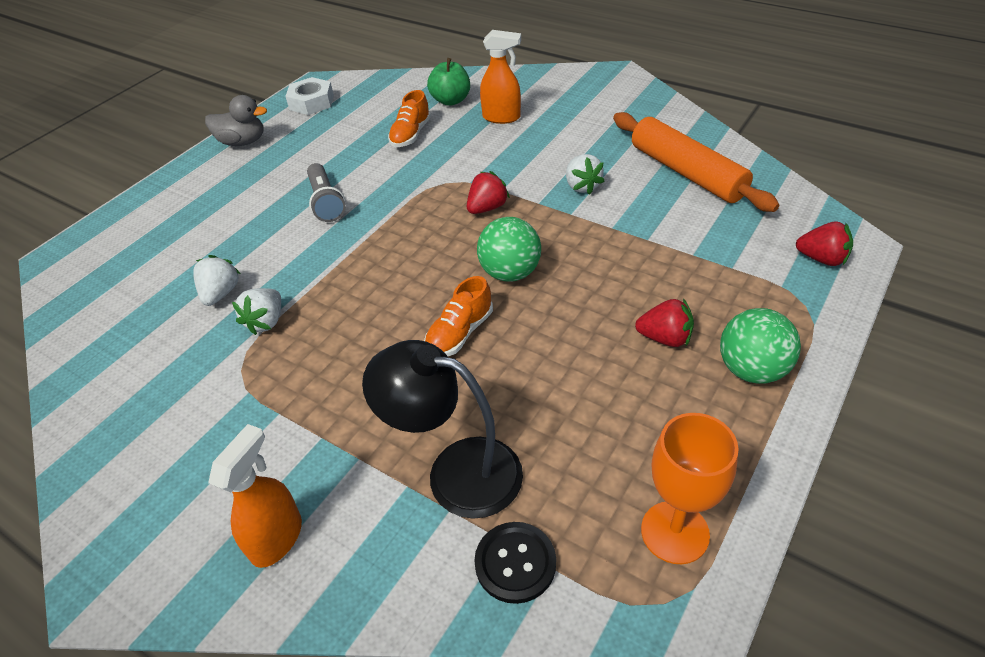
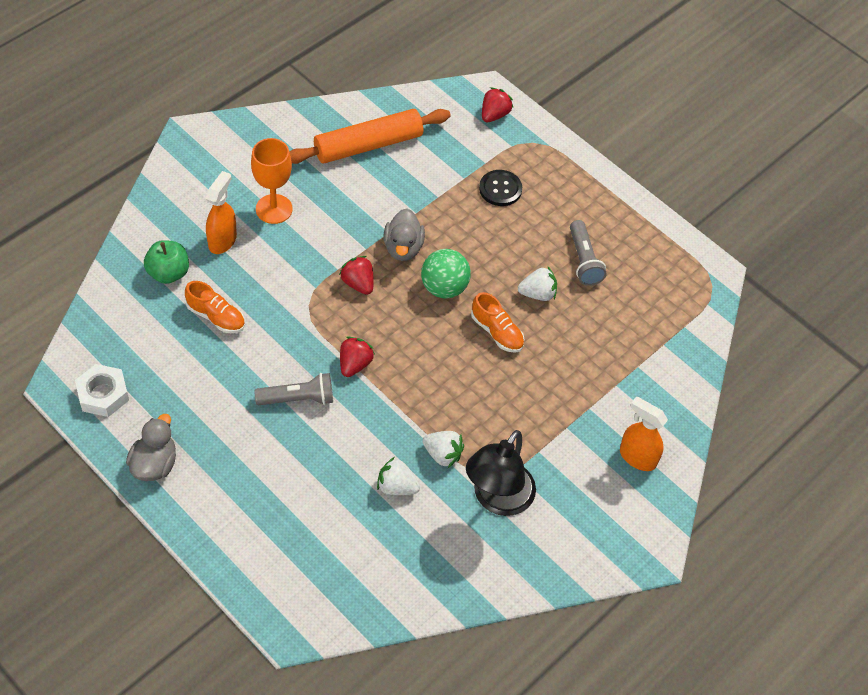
camera: 85 degrees left, 10 degrees up
black lamp [362,340,523,519] -> black lamp moved to [466,430,536,516]
black button [474,522,556,604] -> black button moved to [479,170,522,206]
white strawberry [566,154,605,195] -> white strawberry moved to [518,267,557,301]
red strawberry [635,298,694,347] -> red strawberry moved to [340,336,375,377]
orange goblet [641,413,739,564] -> orange goblet moved to [251,138,293,224]
green ball [720,308,801,384] -> none
none -> grey duck [384,208,425,261]
none -> grey flashlight [570,220,607,286]

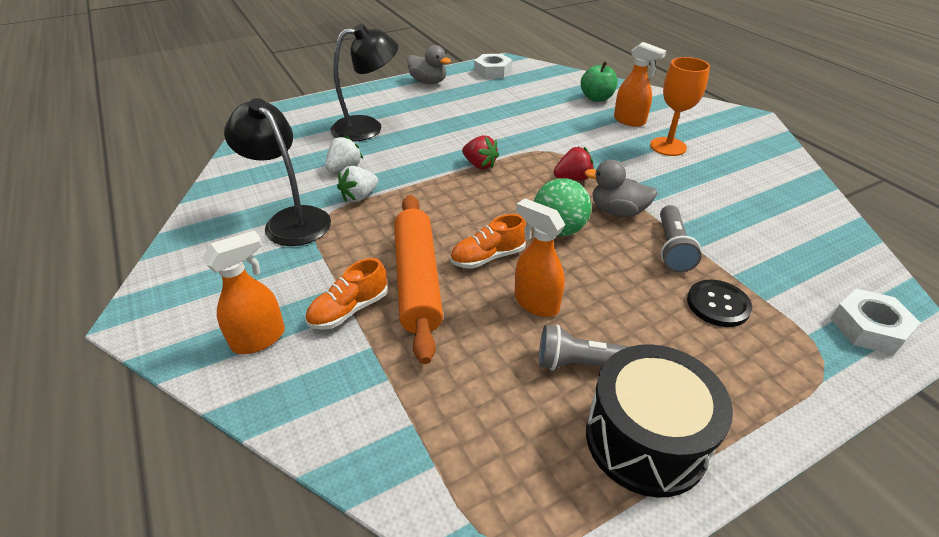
camera: 110 degrees right, 15 degrees down
orange shoe [185,281,245,333] -> orange shoe moved to [305,258,388,330]
grey flashlight [254,373,333,405] -> grey flashlight moved to [660,205,701,272]
orange rolling pin [290,109,451,164] -> orange rolling pin moved to [394,195,443,364]
red strawberry [482,87,513,122] -> white nut [830,289,921,355]
white strawberry [518,267,557,301] -> orange spray bottle [515,198,565,317]
none -> black lamp [330,24,398,142]
none -> black drum [586,344,733,498]

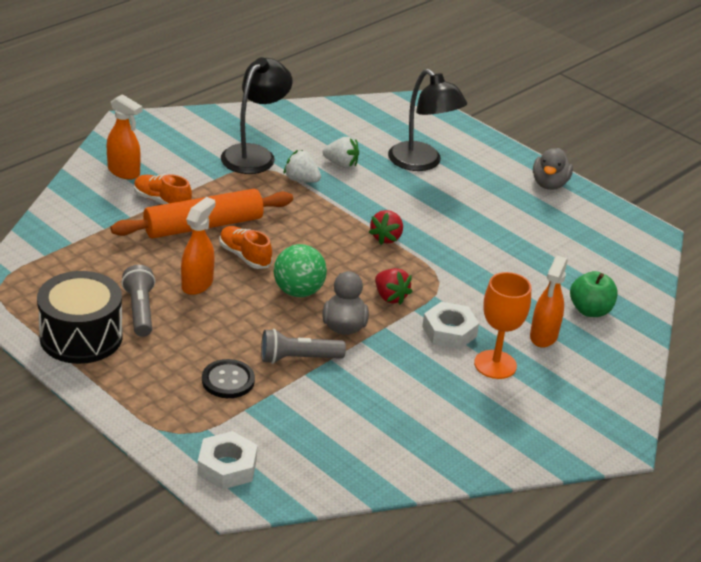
camera: 70 degrees right, 5 degrees down
white nut [474,54,512,79] -> white nut moved to [422,302,479,349]

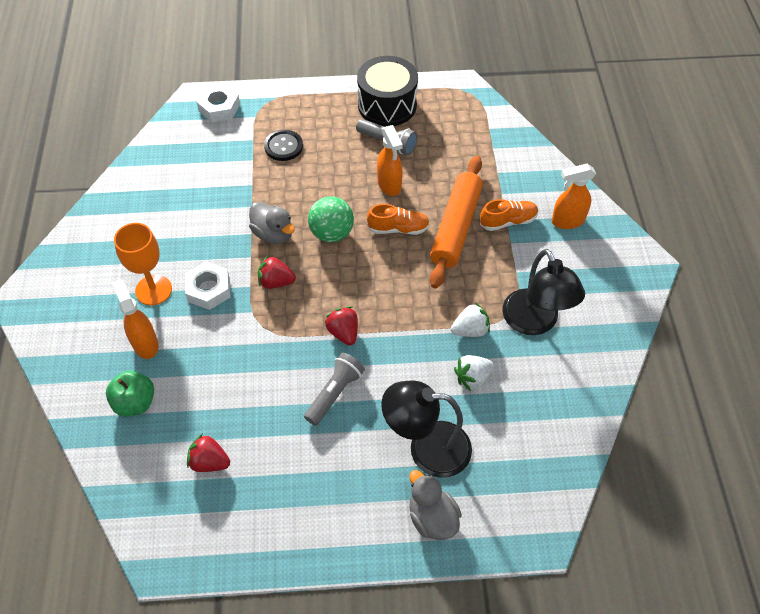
camera: 135 degrees right, 20 degrees up
grey flashlight [261,329,346,364] -> grey flashlight moved to [304,353,365,426]
grey duck [533,148,573,190] -> grey duck moved to [409,470,462,540]
none -> red strawberry [187,434,230,472]

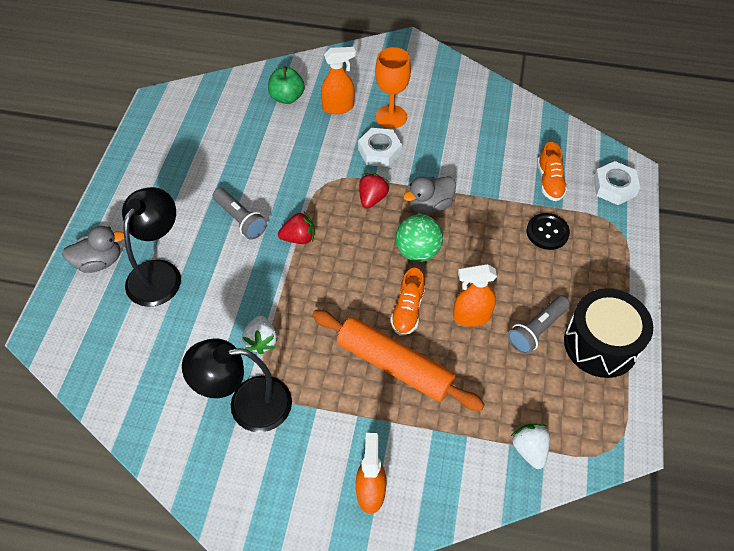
camera: 105 degrees right, 0 degrees up
red strawberry [187,434,230,472] -> none
white strawberry [454,355,494,391] -> white strawberry moved to [511,424,550,469]
orange shoe [480,199,538,231] -> orange shoe moved to [537,142,567,201]

